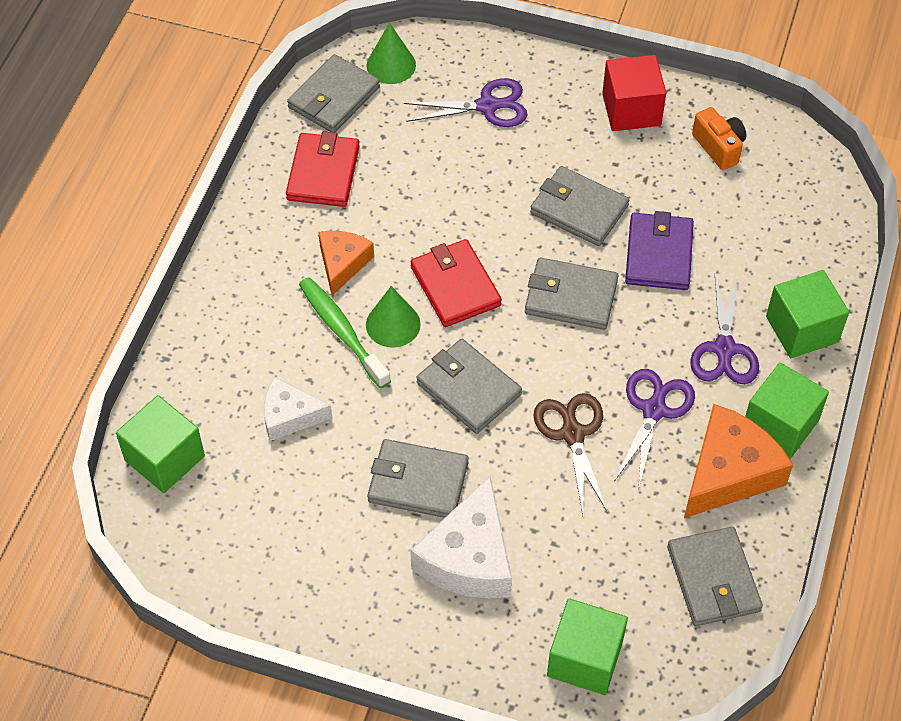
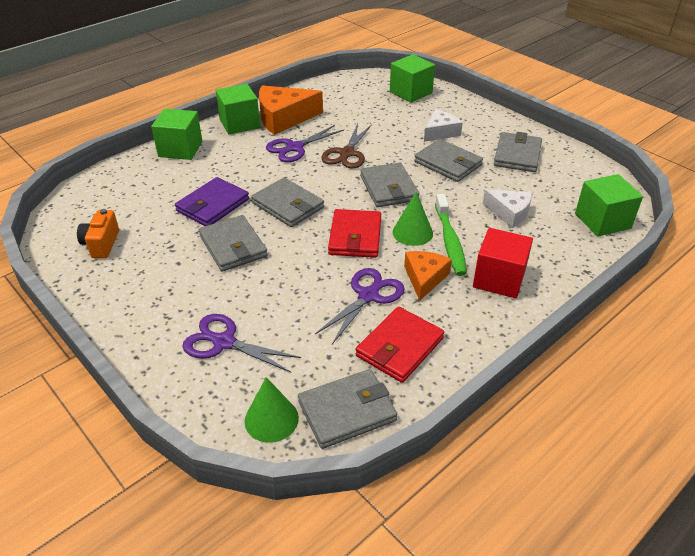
camera: 150 degrees left, 15 degrees down
orange cheese [318,231,374,296] -> orange cheese turned 150 degrees clockwise [404,251,452,301]
white cheese [410,476,512,598] -> white cheese [424,109,463,142], size x0.61
red cube [602,55,667,131] -> red cube moved to [473,228,533,298]
grey wallet [667,527,763,626] -> grey wallet moved to [494,132,542,172]
purple scissors [690,274,759,384] -> purple scissors moved to [315,268,405,344]

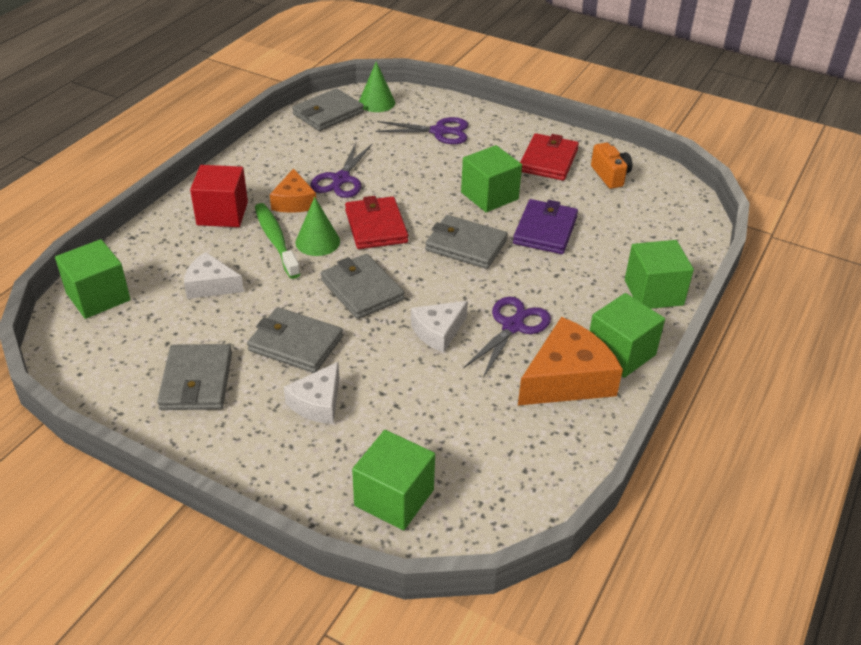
camera: 160 degrees right, 0 degrees up
grey wallet [199,215,268,272] -> green cube [461,145,522,212]
brown scissors [321,124,372,168] -> white cheese [411,301,468,353]
red wallet [355,307,444,383] -> red wallet moved to [520,133,579,181]

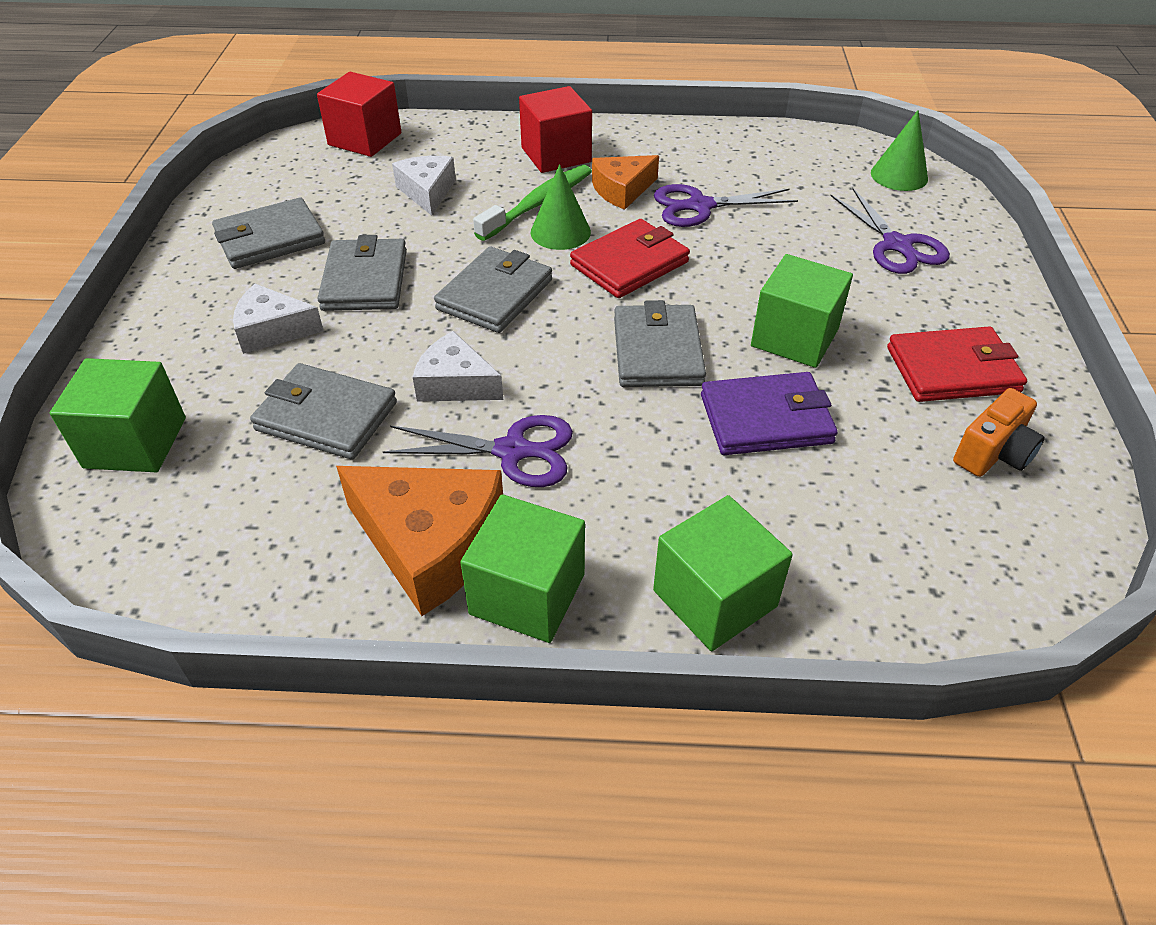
camera: 65 degrees right, 5 degrees up
green cube [55,239,131,319] -> red cube [317,72,401,157]
grey wallet [292,88,364,131] -> grey wallet moved to [250,363,397,460]

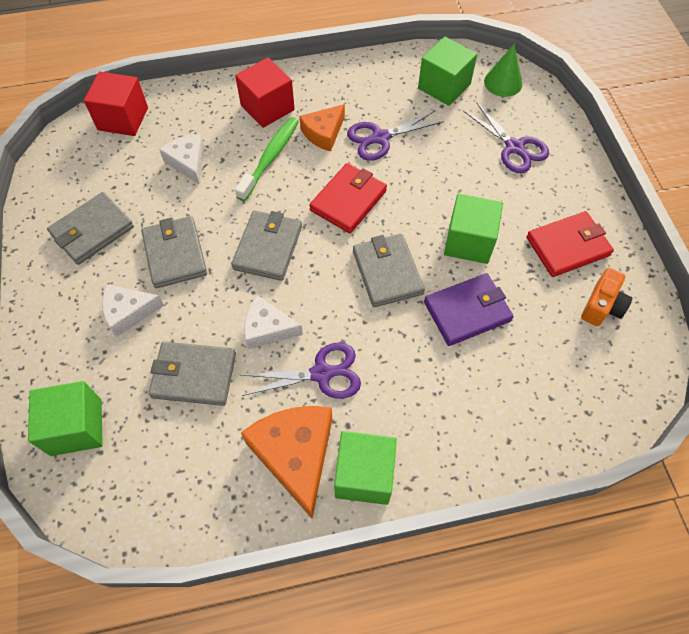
camera: 15 degrees left, 15 degrees up
orange cheese [336,466,503,616] -> orange cheese turned 120 degrees counterclockwise [241,406,332,518]
green cone [531,164,591,250] -> none
green cube [653,495,793,651] -> green cube moved to [418,37,477,106]

